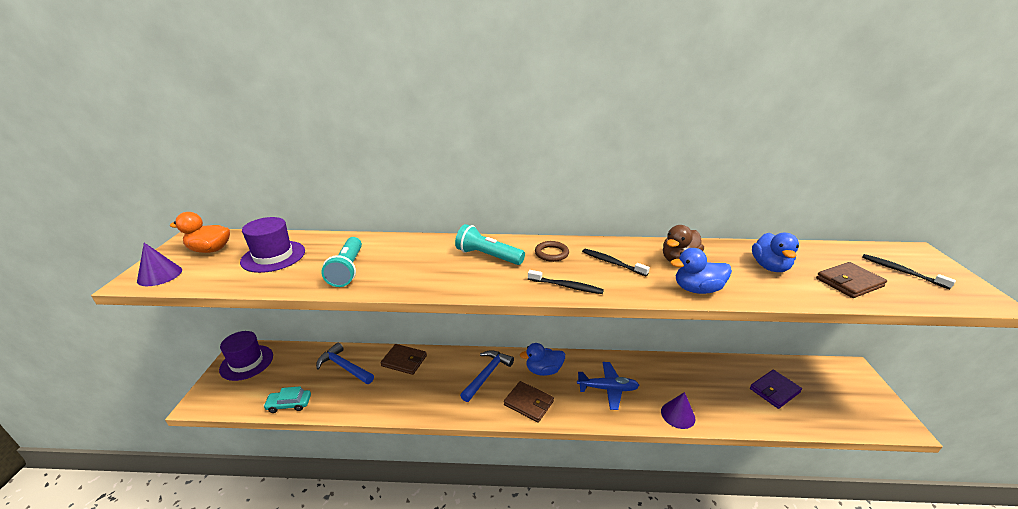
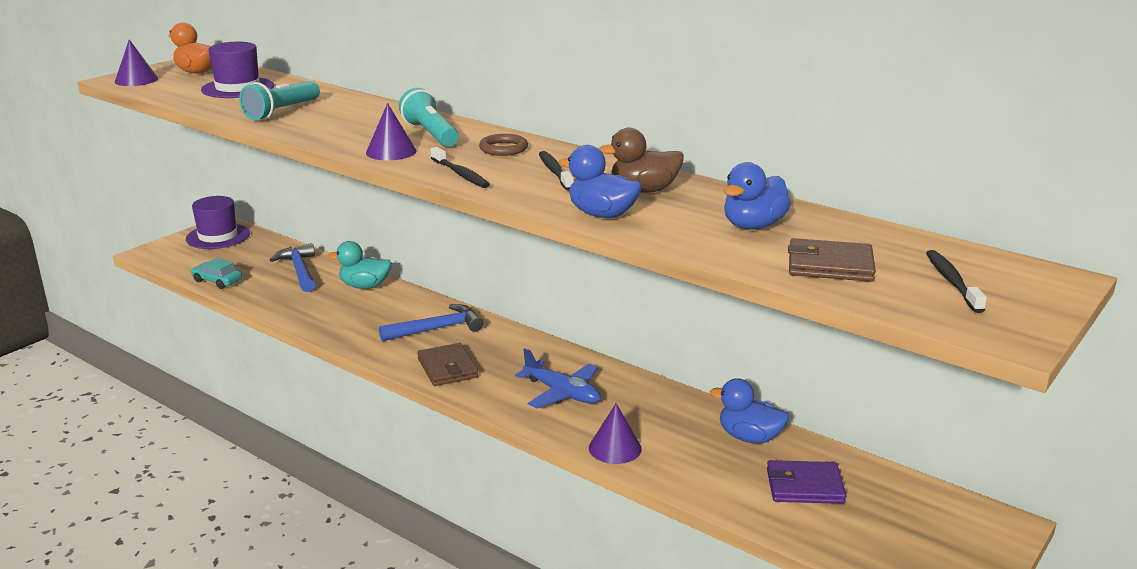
camera: 35 degrees right, 5 degrees down
brown wallet [380,344,427,375] -> turquoise duck [327,241,392,289]
blue duck [520,343,565,376] -> blue duck moved to [710,378,789,444]
none -> purple cone [366,103,416,160]

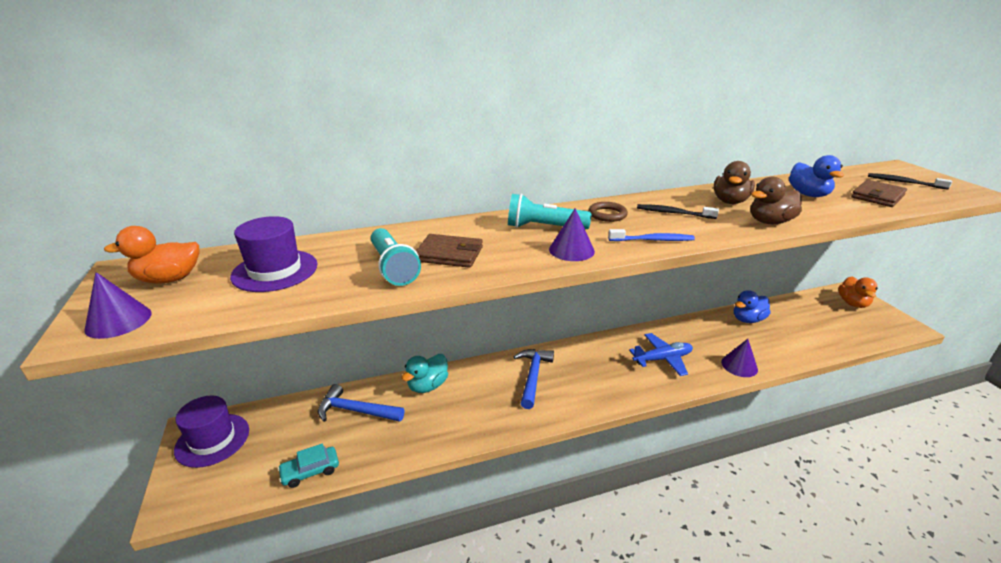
camera: 55 degrees left, 5 degrees up
brown wallet [417,343,478,386] -> brown wallet moved to [416,234,483,268]
black toothbrush [431,147,490,188] -> blue toothbrush [608,229,695,241]
blue duck [559,145,642,218] -> brown duck [750,177,802,224]
purple wallet [767,460,846,504] -> none
none -> orange duck [838,277,878,308]

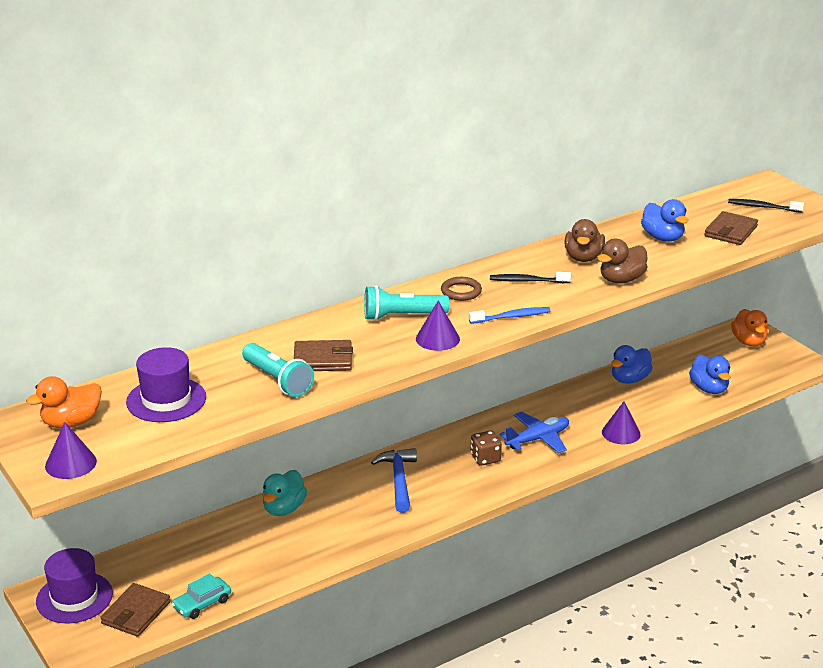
camera: 15 degrees left, 0 degrees up
blue hammer [318,384,404,422] -> none
none -> brown wallet [100,583,171,637]
none -> brown dice [471,431,502,466]
none -> blue duck [689,354,730,394]

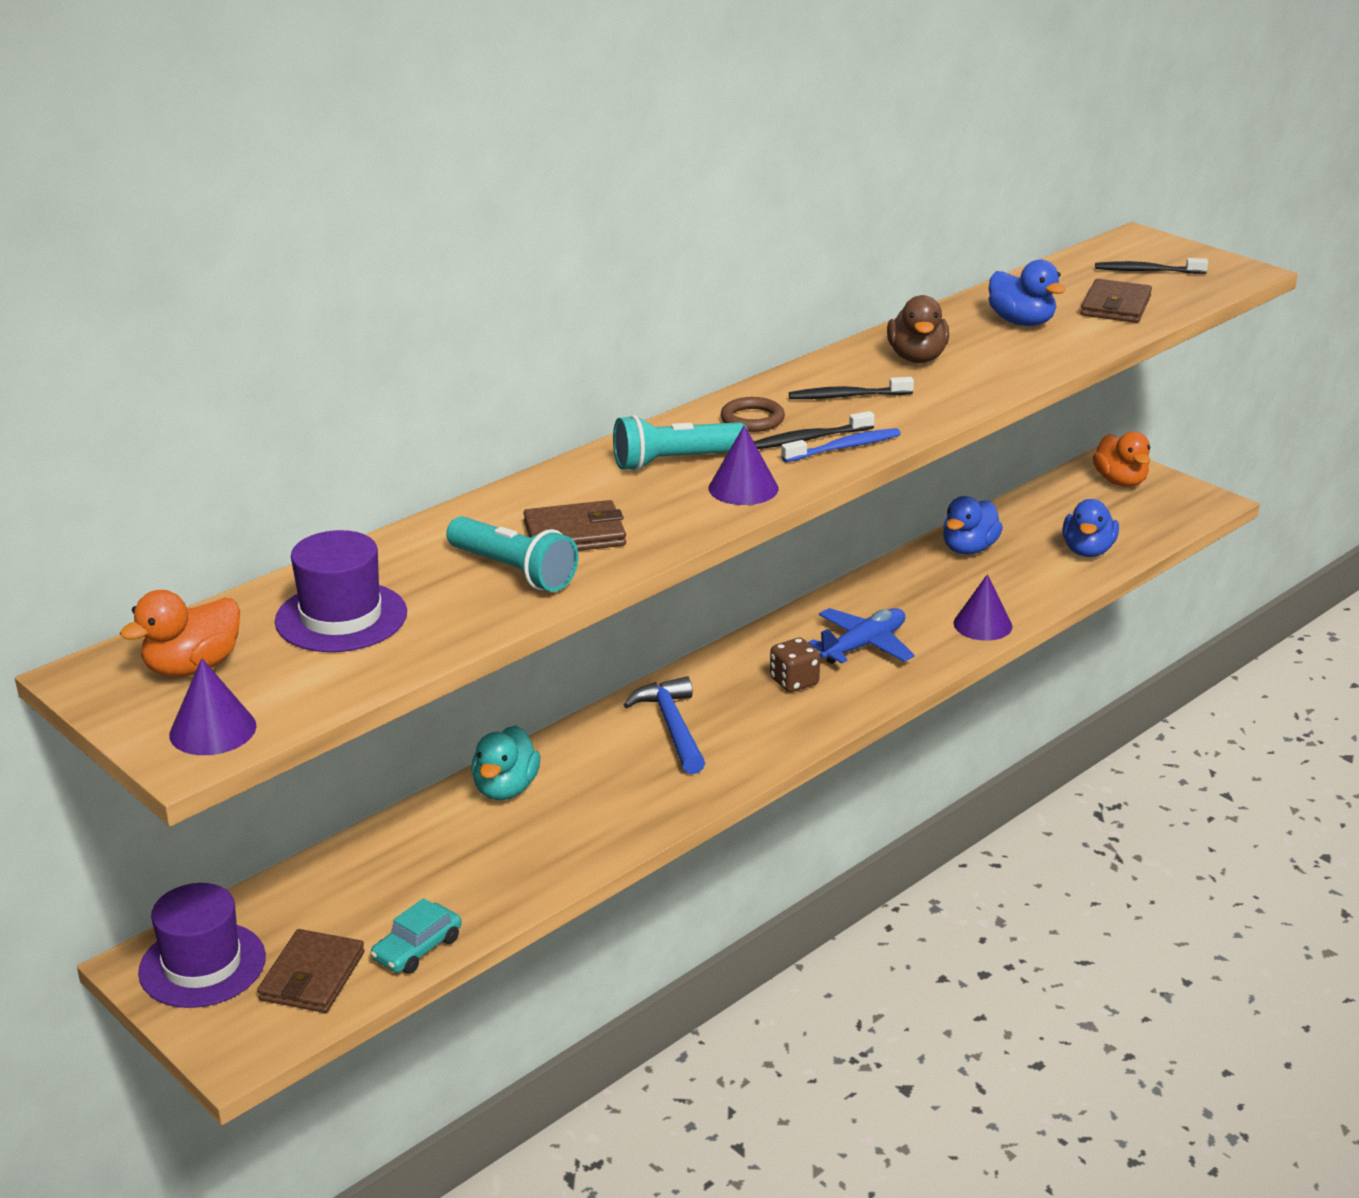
camera: 10 degrees left, 0 degrees up
brown duck [598,239,647,284] -> none
blue duck [689,354,730,394] -> blue duck turned 45 degrees clockwise [1062,499,1119,557]
none -> black toothbrush [754,411,875,449]

